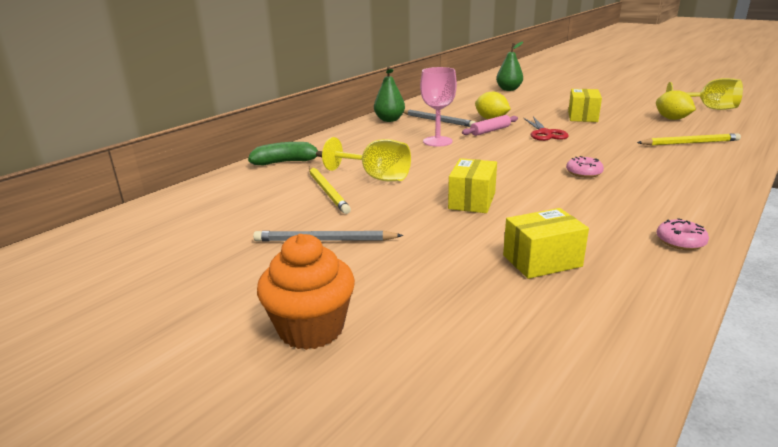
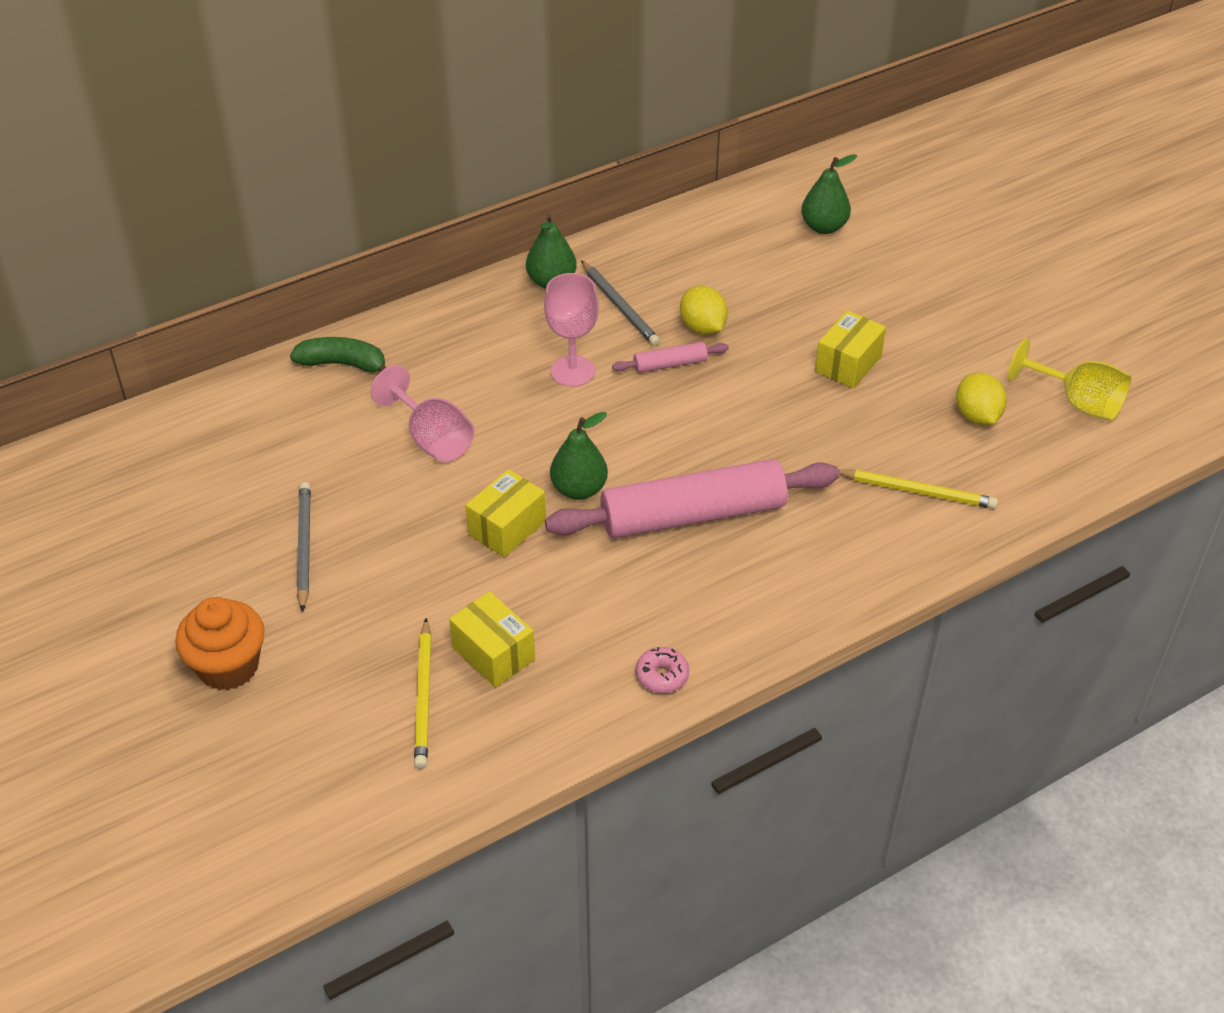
camera: 20 degrees right, 20 degrees up
grey pencil [253,231,403,241] -> grey pencil turned 60 degrees clockwise [297,482,311,612]
yellow pencil [309,166,351,214] -> yellow pencil moved to [414,618,432,769]
yellow goblet [322,137,411,181] -> pink goblet [371,365,475,462]
yellow box [503,208,589,279] -> yellow box turned 45 degrees clockwise [449,591,535,687]
red scissors [524,117,569,141] -> none
pink donut [566,156,604,178] -> pink rolling pin [545,459,840,538]
none -> green pear [550,412,608,500]

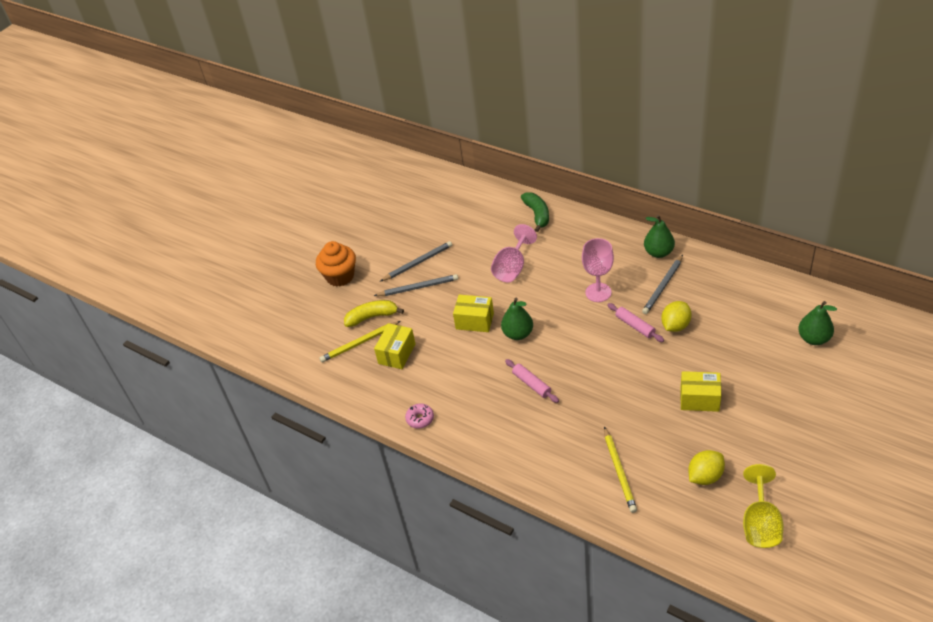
camera: 70 degrees right, 0 degrees up
pink rolling pin [545,459,840,538] -> pink rolling pin [505,359,559,403], size x0.44
none -> yellow banana [344,300,404,327]
none -> grey pencil [374,274,458,296]

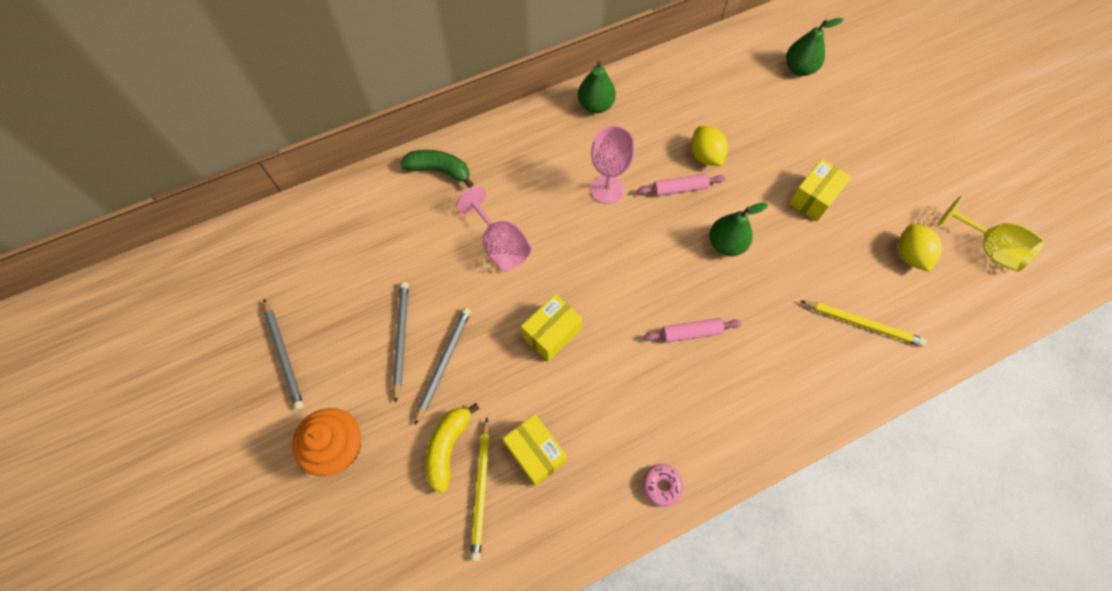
camera: 65 degrees left, 20 degrees up
green pear [501,298,533,340] -> green pear moved to [709,203,768,256]
grey pencil [642,255,683,314] -> grey pencil moved to [263,299,304,410]

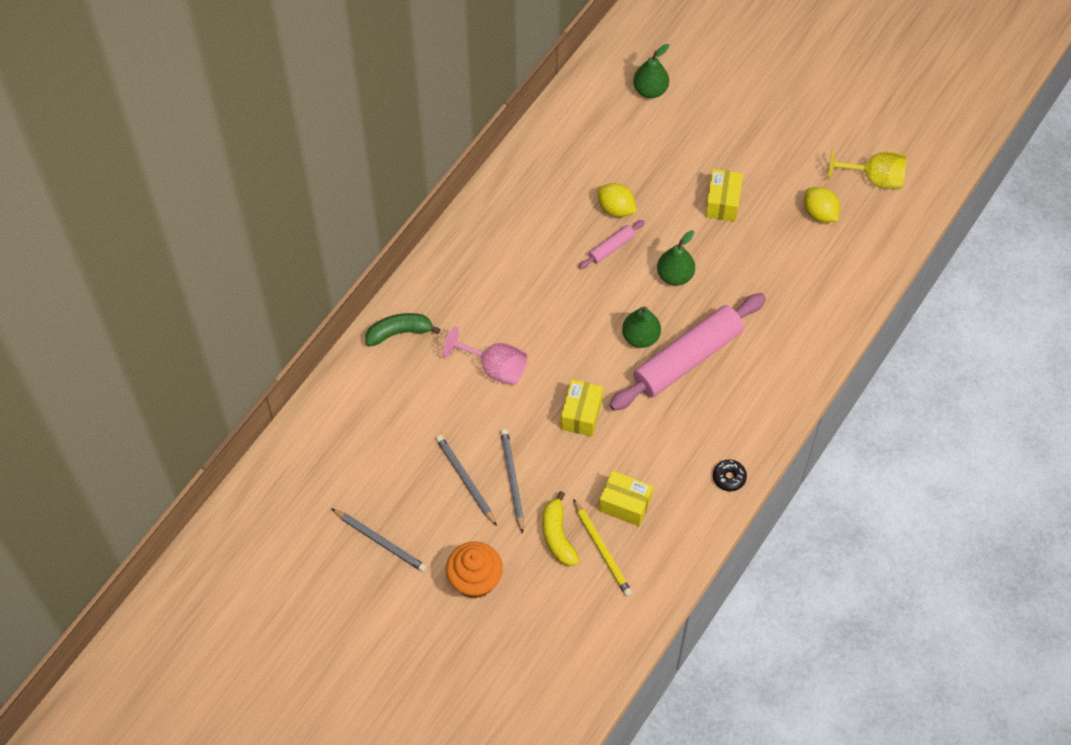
camera: 30 degrees left, 5 degrees down
green pear [578,61,616,113] -> green pear moved to [622,306,661,348]
pink goblet [591,126,634,204] -> none
pink donut [642,464,683,507] -> black donut [713,459,747,491]
pink rolling pin [644,318,742,343] -> pink rolling pin [609,293,766,411], size x2.29
yellow pencil [800,301,927,347] -> none

